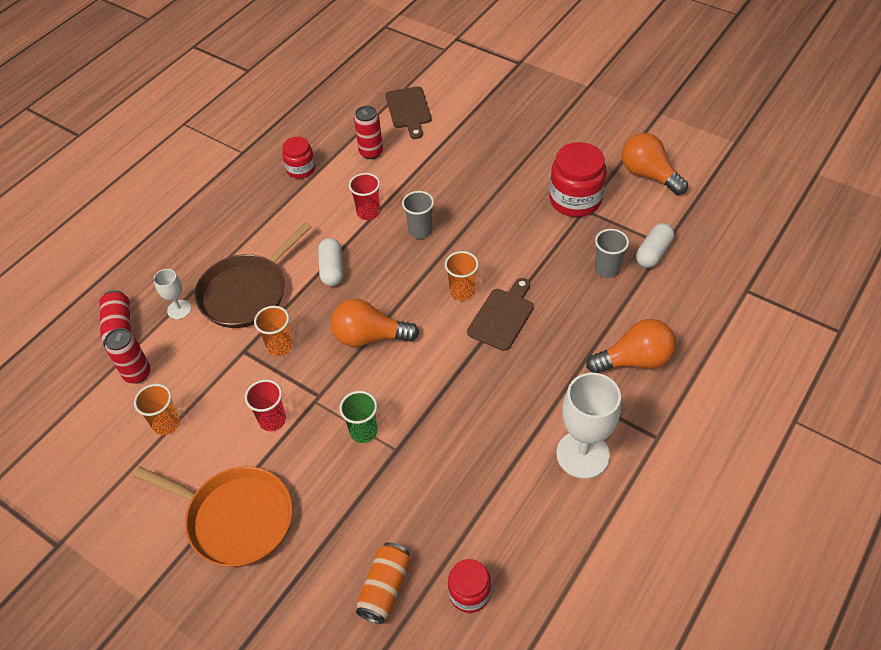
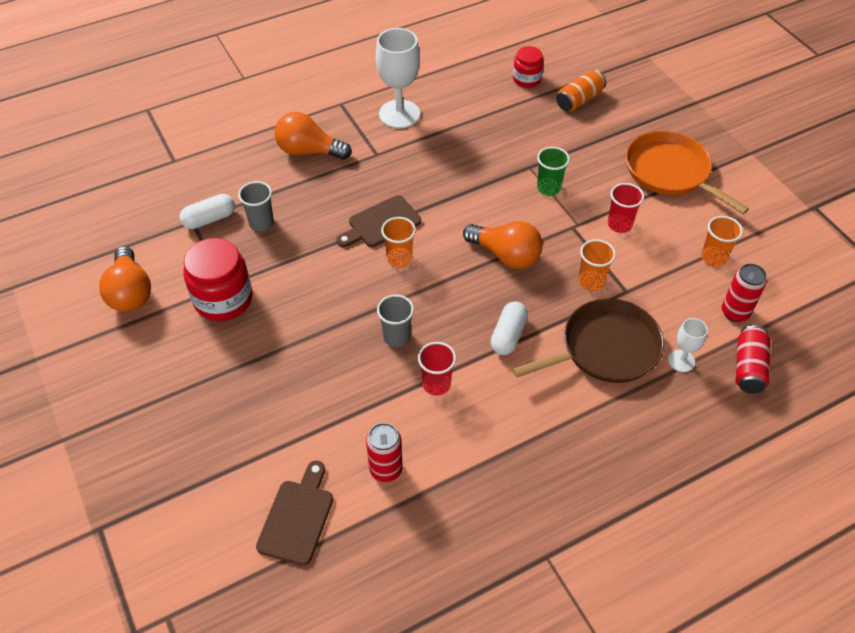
camera: 155 degrees left, 0 degrees up
red jar [282,137,315,179] -> none

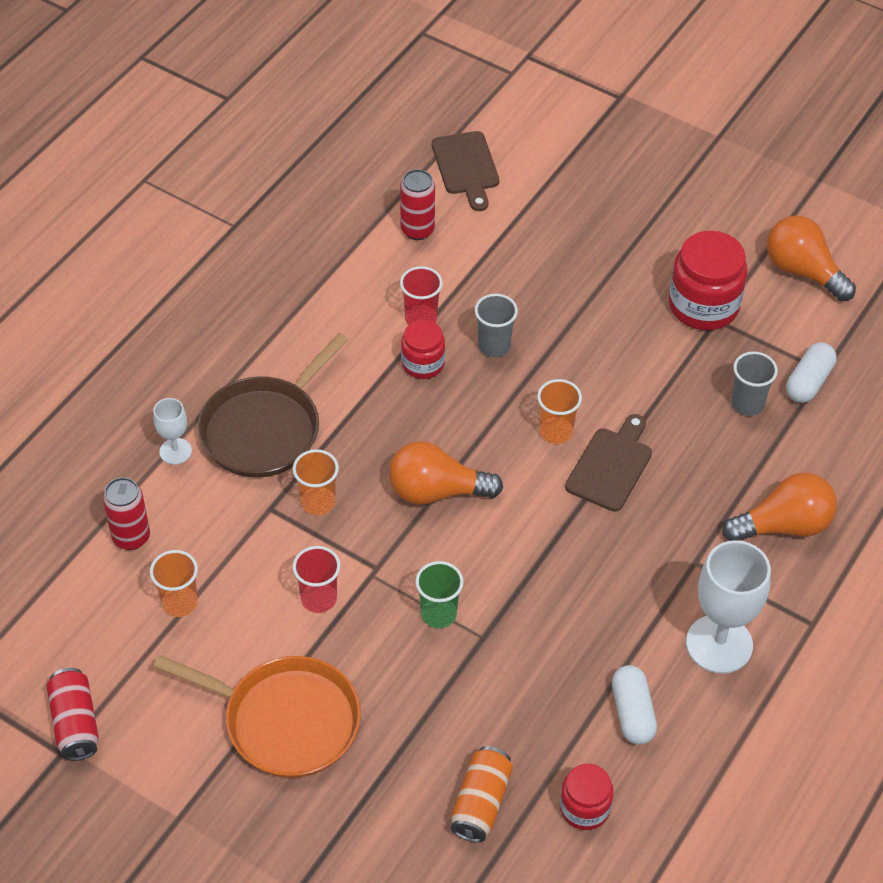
camera: 150 degrees right, 0 degrees up
white capsule [490,302,528,355] -> white capsule moved to [612,665,657,745]
red can [736,325,771,393] -> red can moved to [47,668,99,761]
none -> red jar [401,320,445,379]

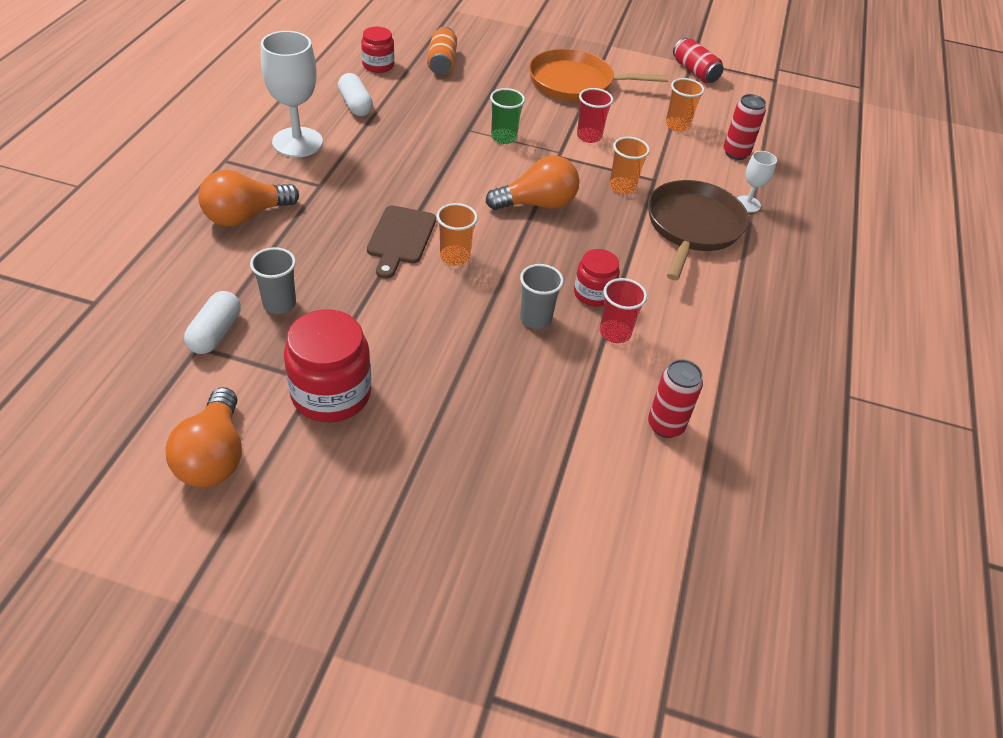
camera: 160 degrees right, 5 degrees down
brown cutting board [432,131,499,211] -> none
orange light bulb [767,215,856,301] -> orange light bulb turned 60 degrees clockwise [165,387,242,487]

